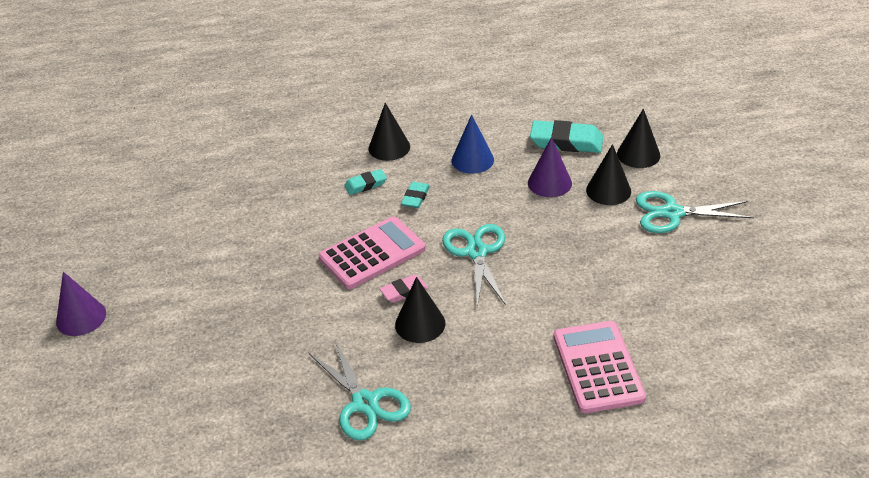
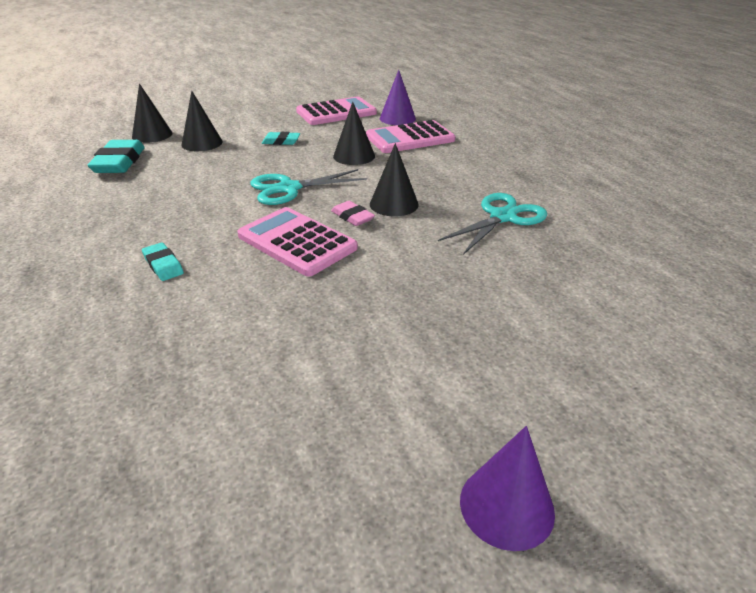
camera: 105 degrees left, 5 degrees down
black cone [369,103,410,161] -> black cone moved to [333,102,375,165]
turquoise eraser [401,182,430,208] -> turquoise eraser moved to [262,132,300,145]
blue cone [452,114,494,174] -> none
purple cone [528,137,572,197] -> purple cone moved to [380,70,416,125]
turquoise scissors [636,191,754,233] -> none
none -> pink calculator [296,96,377,125]

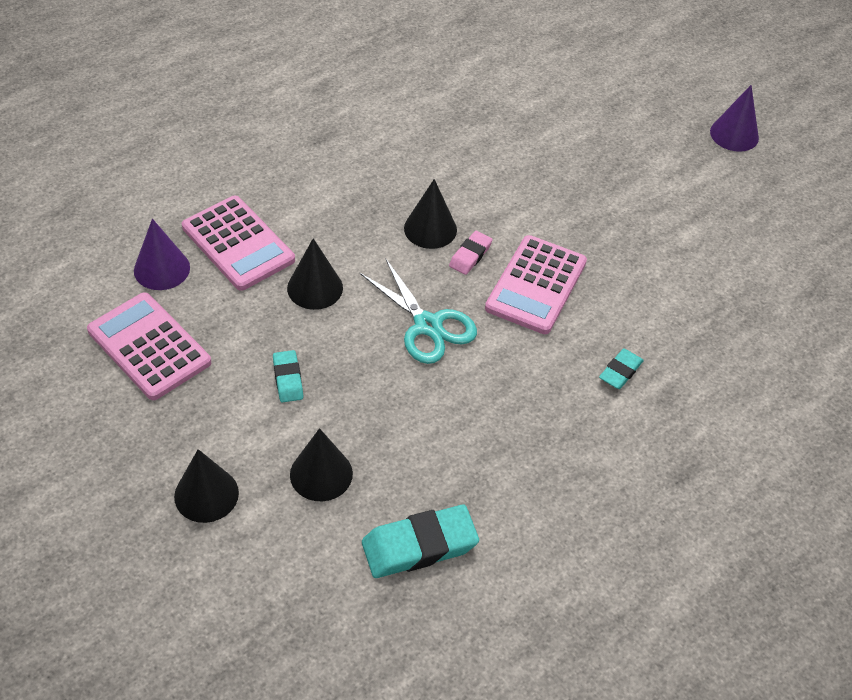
camera: 110 degrees left, 15 degrees up
black cone [132,83,173,143] -> black cone moved to [174,449,239,523]
turquoise scissors [438,193,547,255] -> none

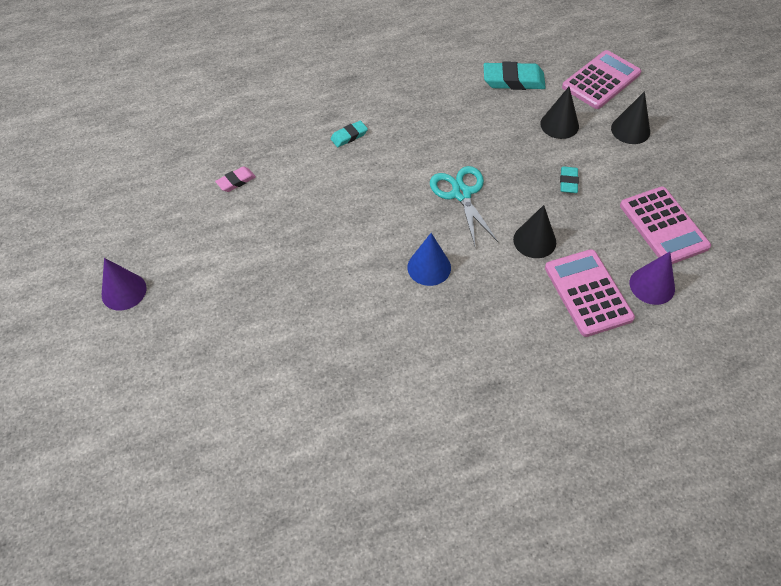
camera: 155 degrees left, 5 degrees up
black cone [404,179,457,249] -> blue cone [407,233,451,286]
pink eraser [449,231,493,275] -> pink eraser moved to [215,166,256,192]
pink calculator [485,235,587,334] -> pink calculator moved to [562,50,641,109]

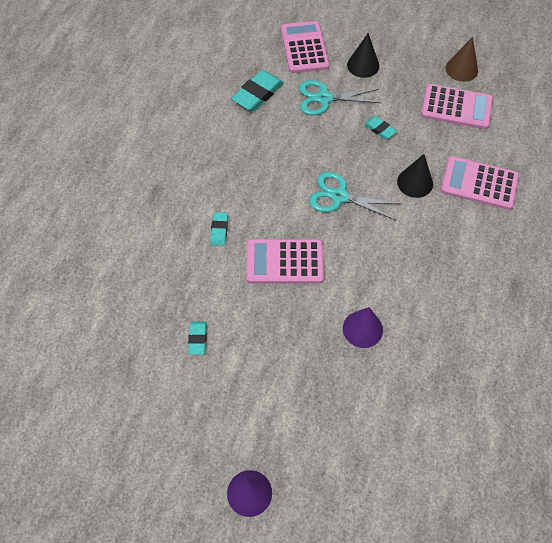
camera: 55 degrees left, 5 degrees up
pink eraser [215,166,256,192] -> turquoise eraser [188,321,207,355]
blue cone [407,233,451,286] -> none
black cone [540,87,579,139] -> turquoise scissors [299,80,381,115]
purple cone [630,252,675,305] -> purple cone moved to [343,307,383,348]
none -> pink calculator [246,239,324,284]
none -> brown cone [446,37,478,82]

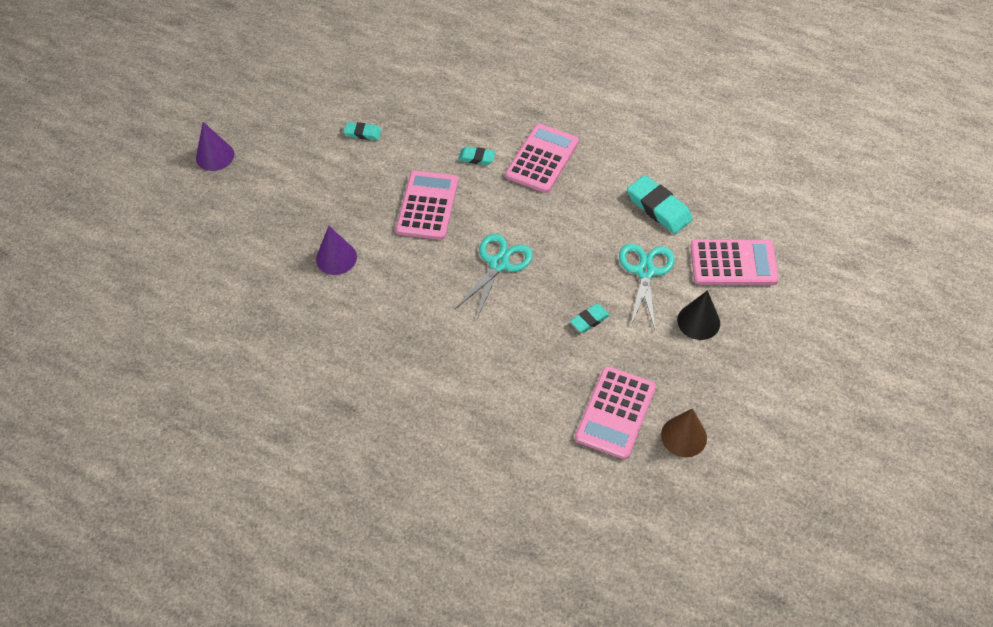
camera: 100 degrees right, 5 degrees down
black cone [397,154,433,198] -> none
pink calculator [440,156,519,210] -> pink calculator moved to [505,124,579,193]

